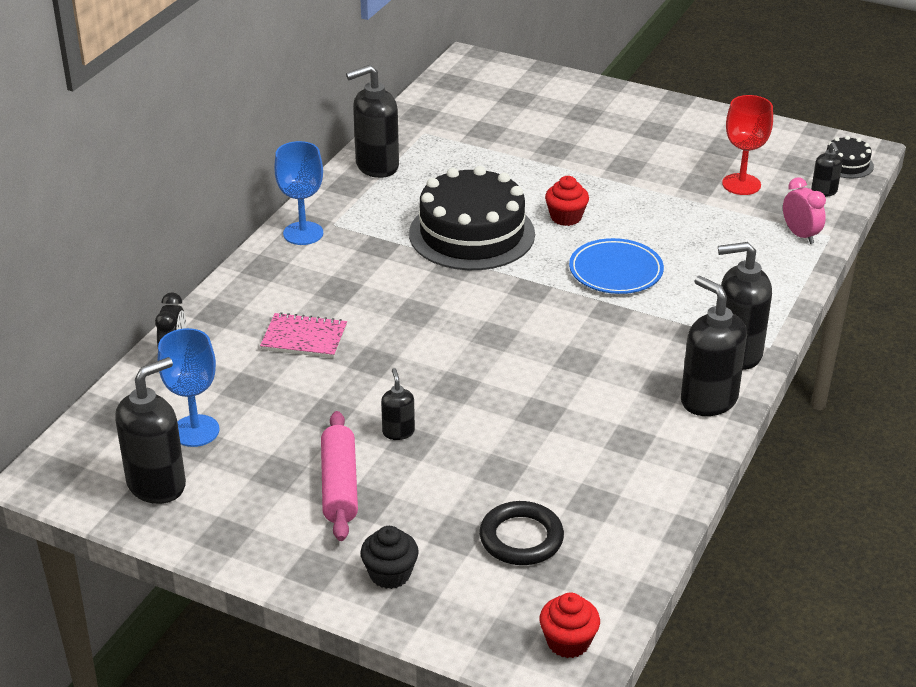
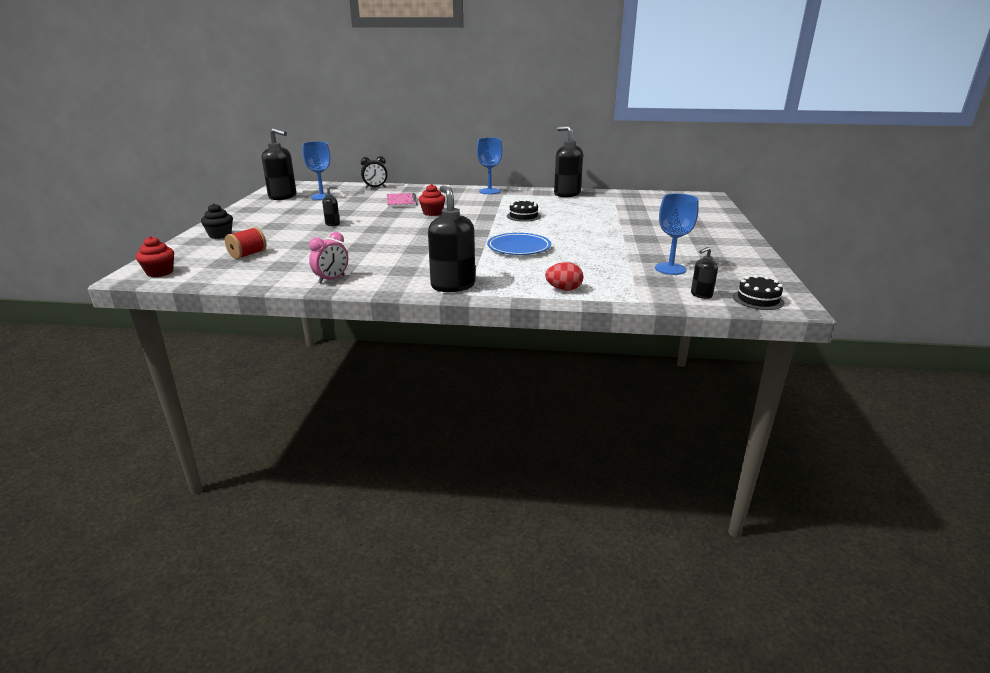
camera: 70 degrees right, 10 degrees down
pink rolling pin [321,411,358,541] -> none
black cake [409,166,535,270] -> black cake [507,199,541,222], size x0.45
black ring [479,501,564,565] -> red spool [225,227,267,259]
red cupcake [545,176,589,226] -> red cupcake moved to [419,184,445,216]
black soap dispenser [681,276,747,416] -> none
red goblet [722,95,773,195] -> blue goblet [655,193,699,275]
pink clock [783,177,826,244] -> pink clock moved to [309,232,348,283]
none -> red egg [545,262,583,291]

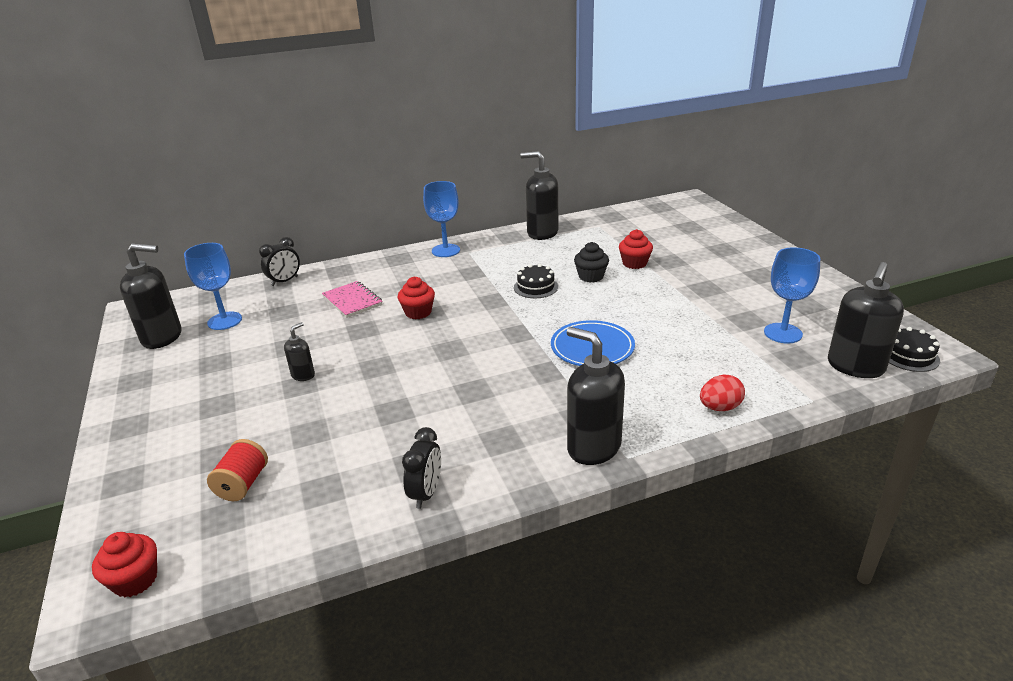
camera: 25 degrees left, 5 degrees up
black cupcake [201,204,233,239] -> black cupcake moved to [574,242,609,283]
pink clock [309,232,348,283] -> black clock [402,427,441,509]
black soap dispenser [691,247,718,299] -> black soap dispenser [828,262,904,378], size x1.99
none -> red cupcake [619,229,653,269]

